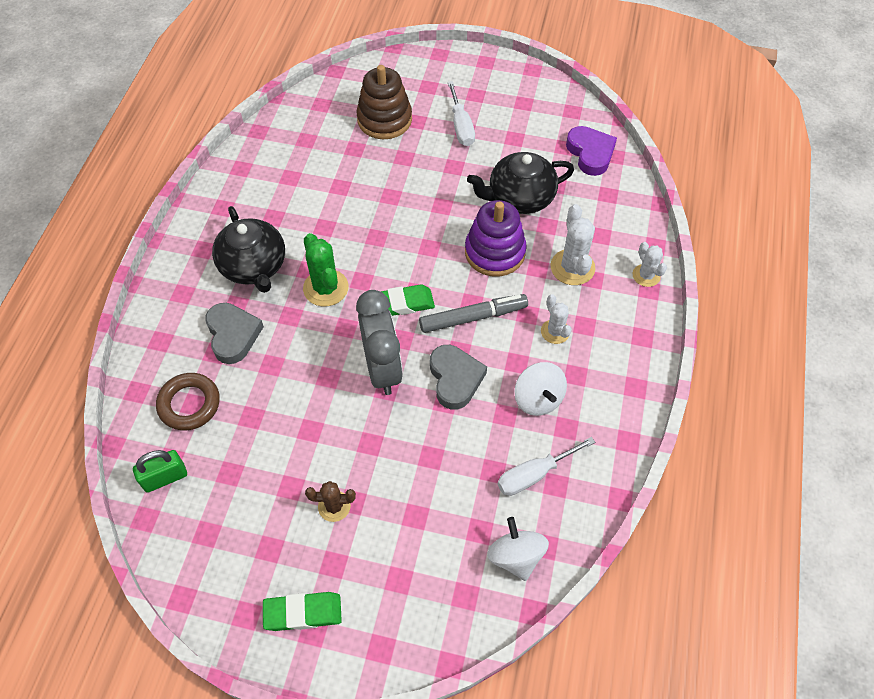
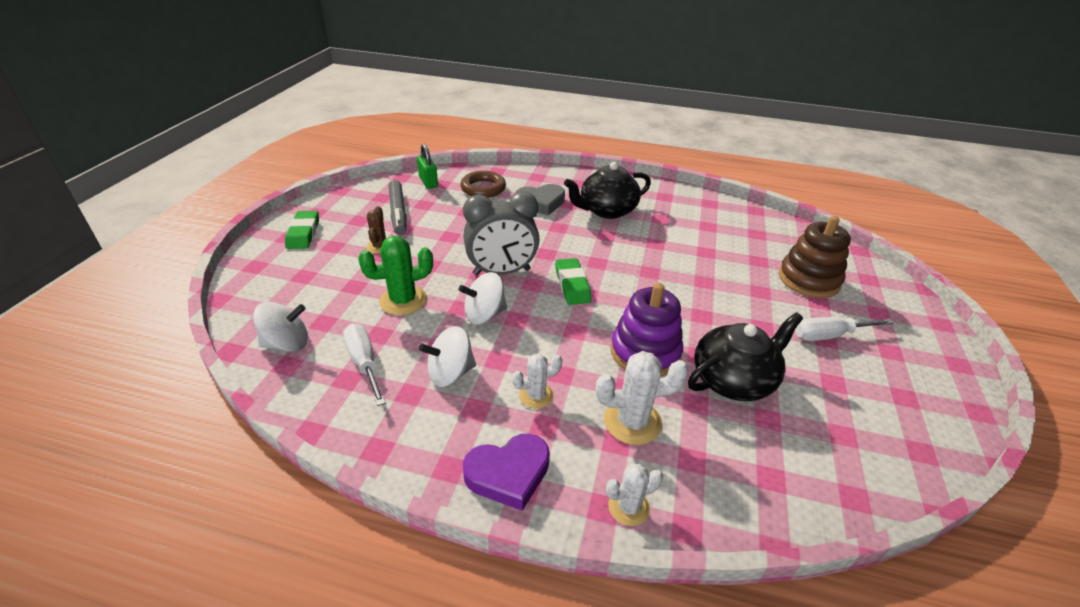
camera: 90 degrees right, 20 degrees down
green cactus [303,233,348,307] -> green cactus moved to [358,236,433,315]
grey marker [419,294,528,333] -> grey marker moved to [389,180,406,235]
grey heart [430,345,487,410] -> white spinning top [459,272,507,325]
black teapot [467,152,574,214] -> black teapot turned 75 degrees clockwise [688,312,803,401]
purple heart [566,126,617,176] -> purple heart moved to [463,433,550,511]

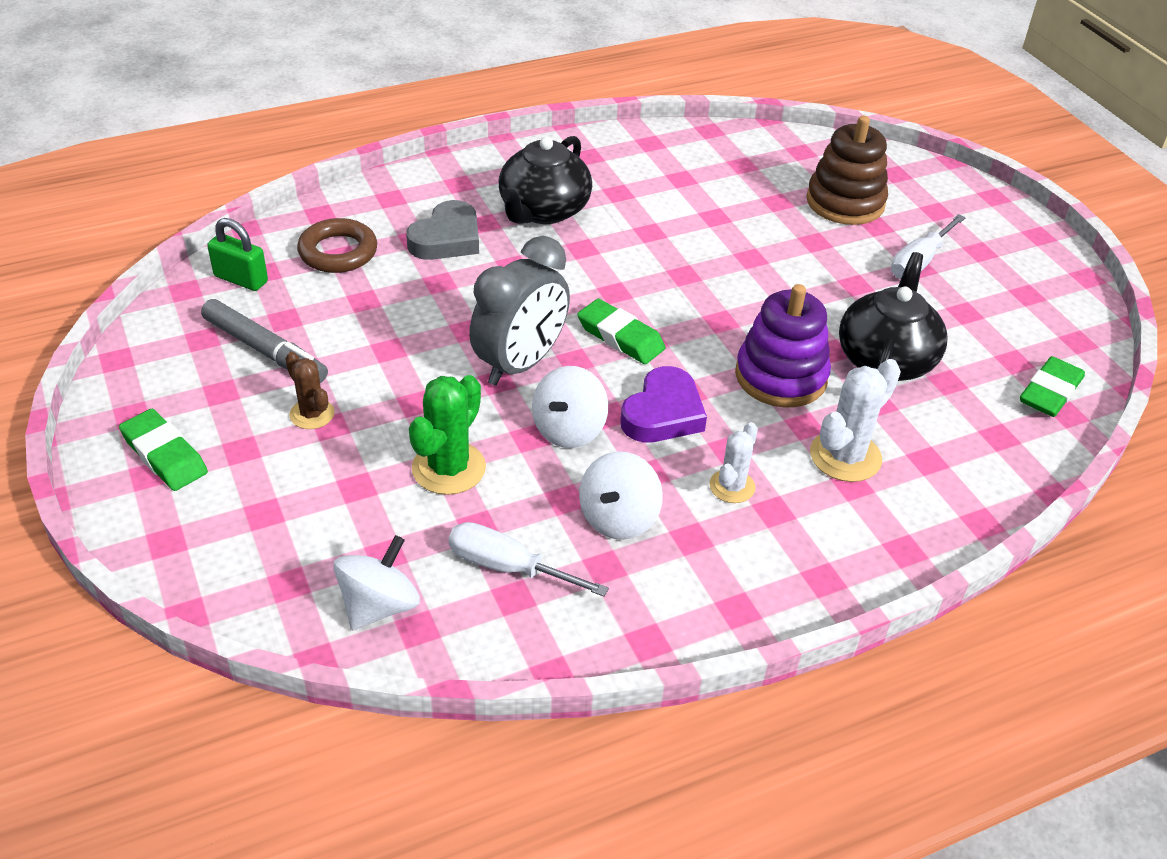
camera: 40 degrees left, 5 degrees up
purple heart [463,433,550,511] -> purple heart moved to [620,366,707,442]
white cactus [606,464,663,526] -> none
none -> green eraser [1020,356,1085,417]

